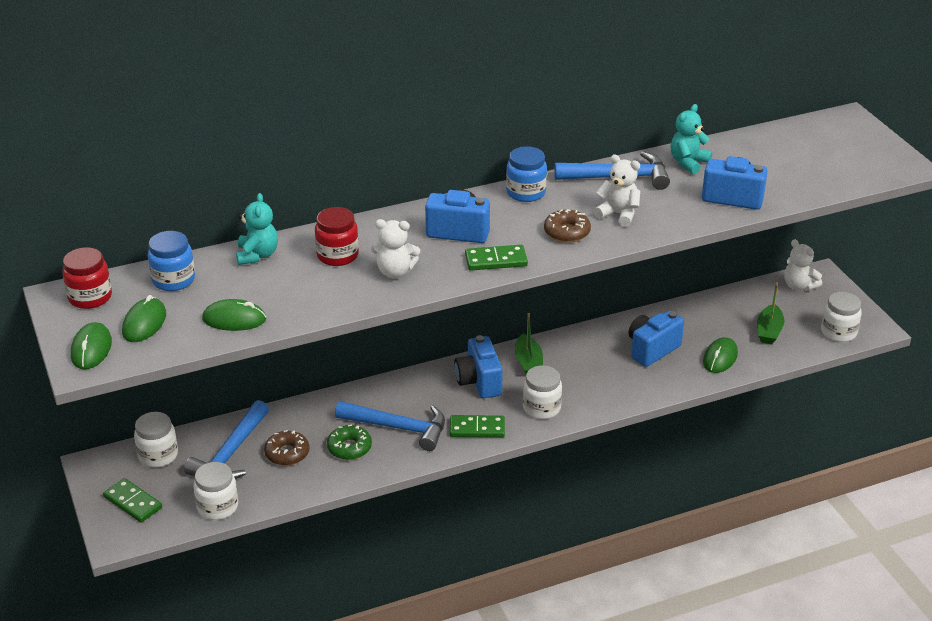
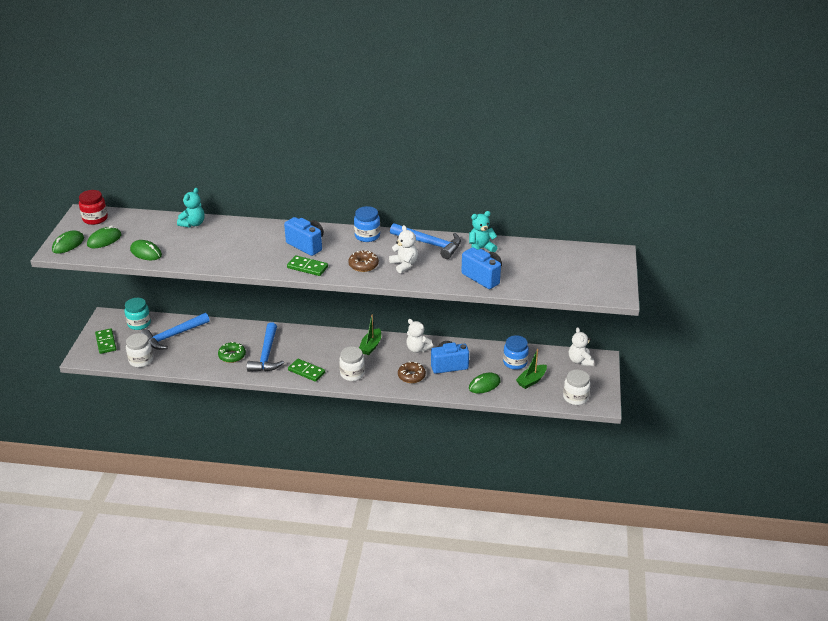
camera: 30 degrees right, 0 degrees up
white jar [134,412,178,468] -> turquoise jar [125,298,151,330]
blue jar [148,231,195,291] -> blue jar moved to [503,335,529,370]
brown donut [264,430,309,466] -> brown donut moved to [398,362,426,383]
red jar [315,207,359,266] -> none
blue hammer [335,401,445,451] -> blue hammer turned 45 degrees clockwise [247,322,284,372]
white teddy bear [371,219,420,278] -> white teddy bear moved to [407,319,433,353]
blue camera [454,335,503,398] -> none

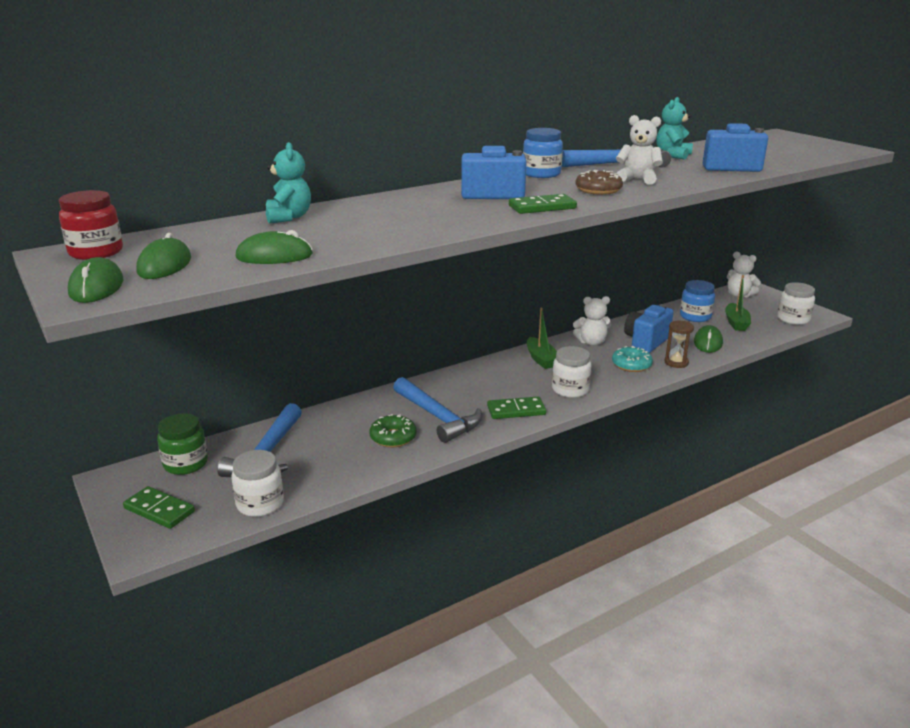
camera: 40 degrees left, 10 degrees down
turquoise jar [125,298,151,330] -> green jar [157,413,208,475]
brown donut [398,362,426,383] -> turquoise donut [612,346,653,372]
none -> brown hourglass [664,321,694,368]

